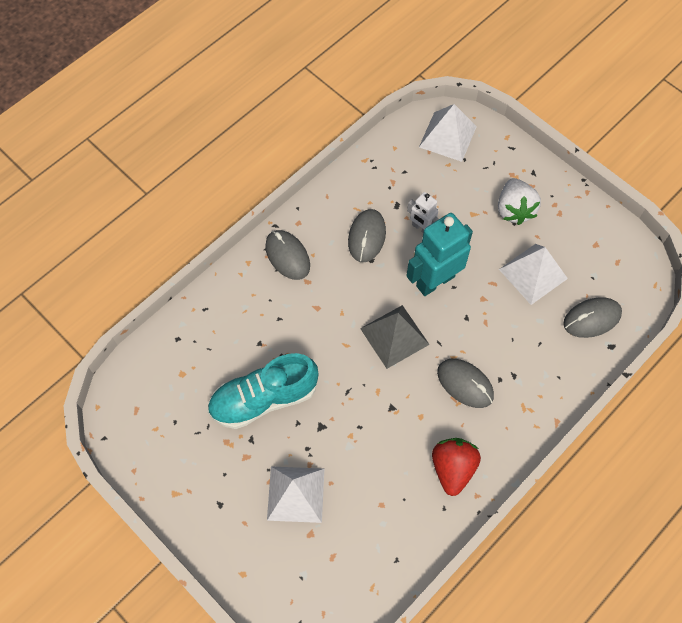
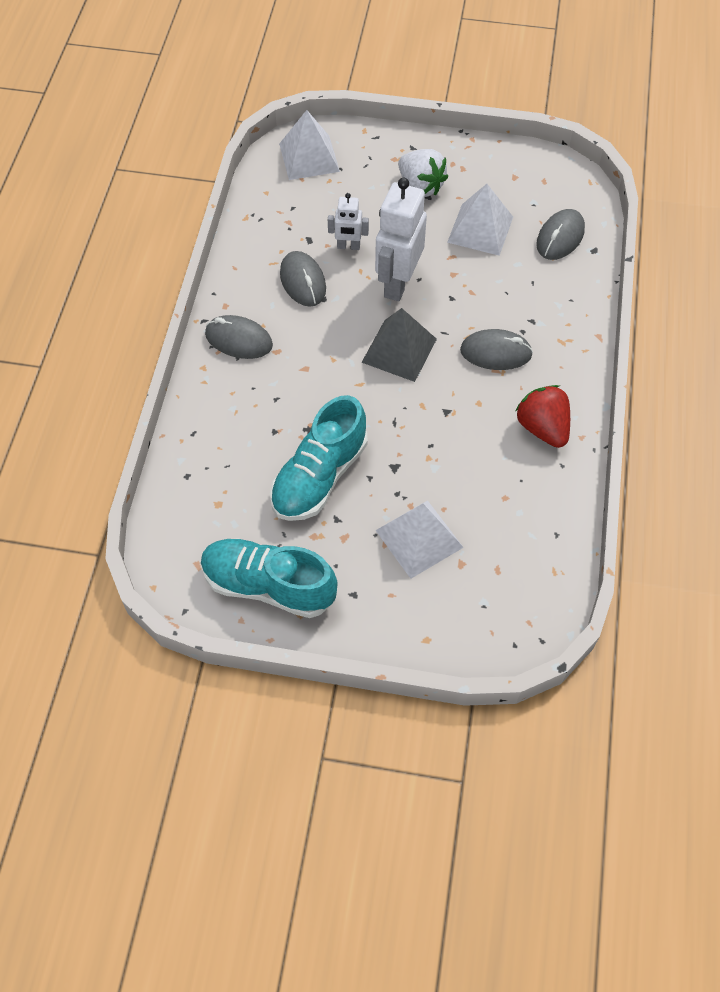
camera: 35 degrees left, 5 degrees down
turquoise robot [406,213,473,296] -> white robot [375,178,427,301]
none -> turquoise shoe [201,538,338,618]

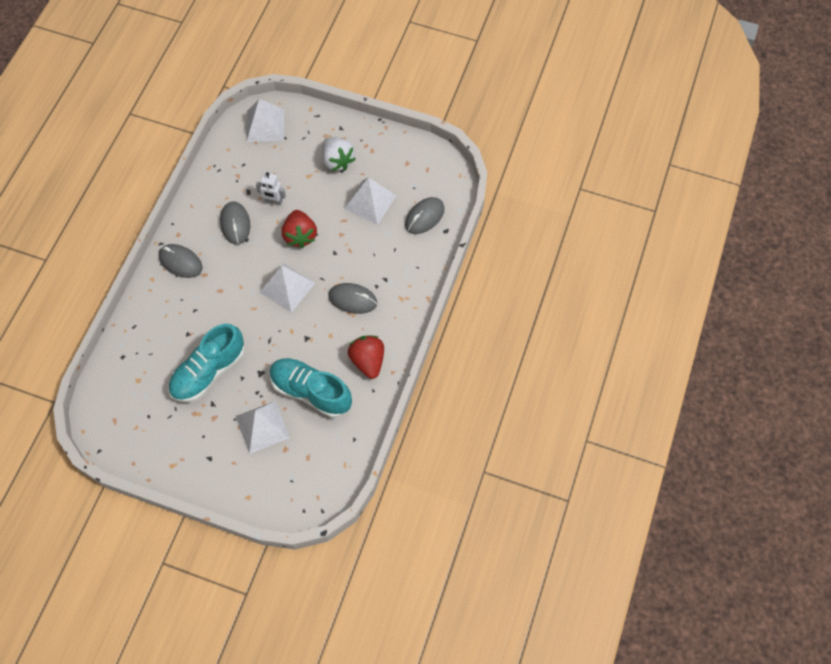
camera: 10 degrees right, 5 degrees up
turquoise shoe [201,538,338,618] -> turquoise shoe moved to [270,358,352,418]
grey pyramid [361,308,437,382] -> white pyramid [259,263,315,313]
white robot [375,178,427,301] -> red strawberry [282,210,317,248]

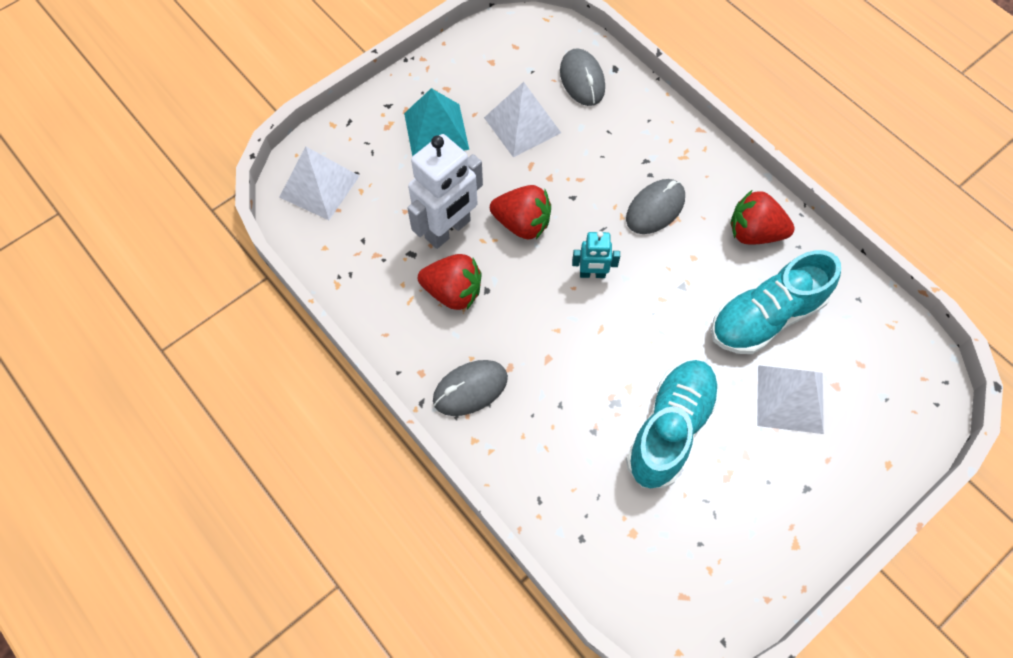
camera: 60 degrees left, 0 degrees up
turquoise shoe [168,324,245,402] -> turquoise shoe turned 135 degrees counterclockwise [626,360,720,488]
grey mouse [220,202,250,245] -> red strawberry [418,254,481,310]
white robot [256,172,286,205] -> white robot [407,134,483,249], size x1.91
white pyramid [259,263,315,313] -> turquoise robot [572,231,620,278]
white strawberry [322,137,356,171] -> turquoise pyramid [404,88,469,157]

